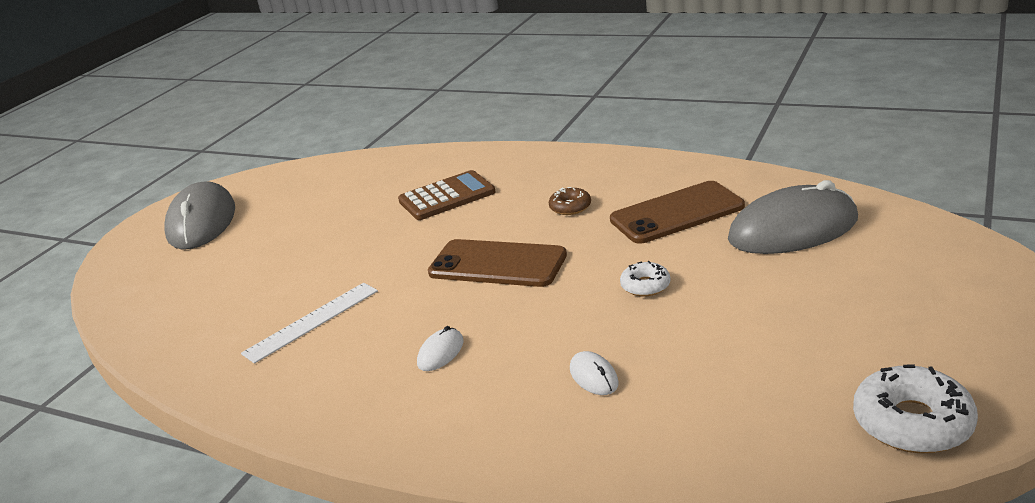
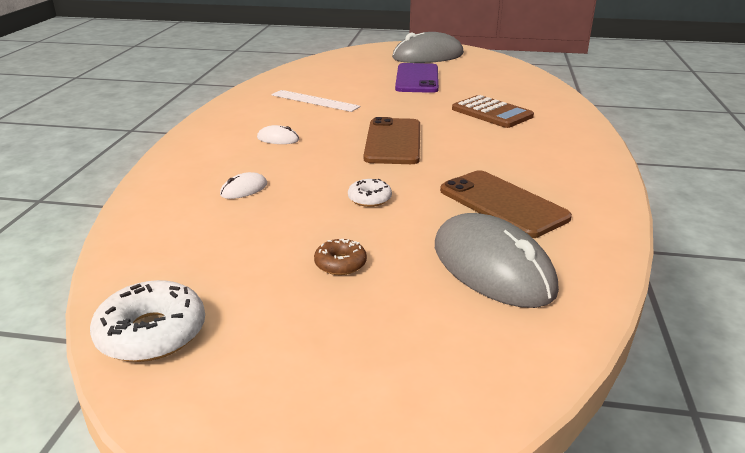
camera: 70 degrees right, 0 degrees up
brown donut [549,187,591,215] -> brown donut moved to [314,239,367,275]
none -> purple phone [395,63,439,93]

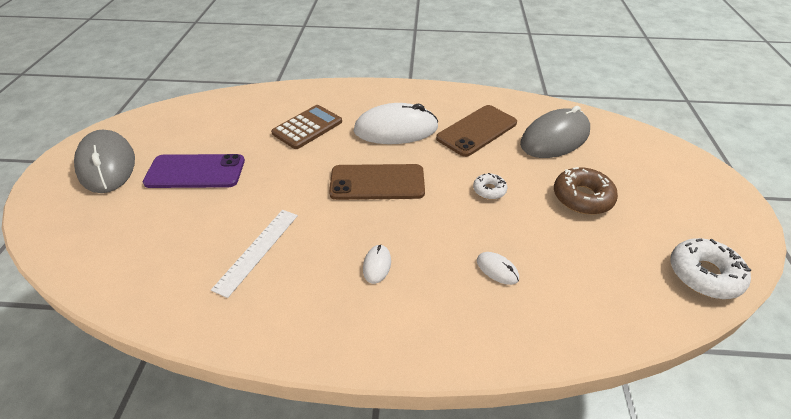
camera: 95 degrees left, 15 degrees up
brown donut [314,239,367,275] -> brown donut [554,167,618,214], size x1.76
none -> white mouse [354,103,438,144]

